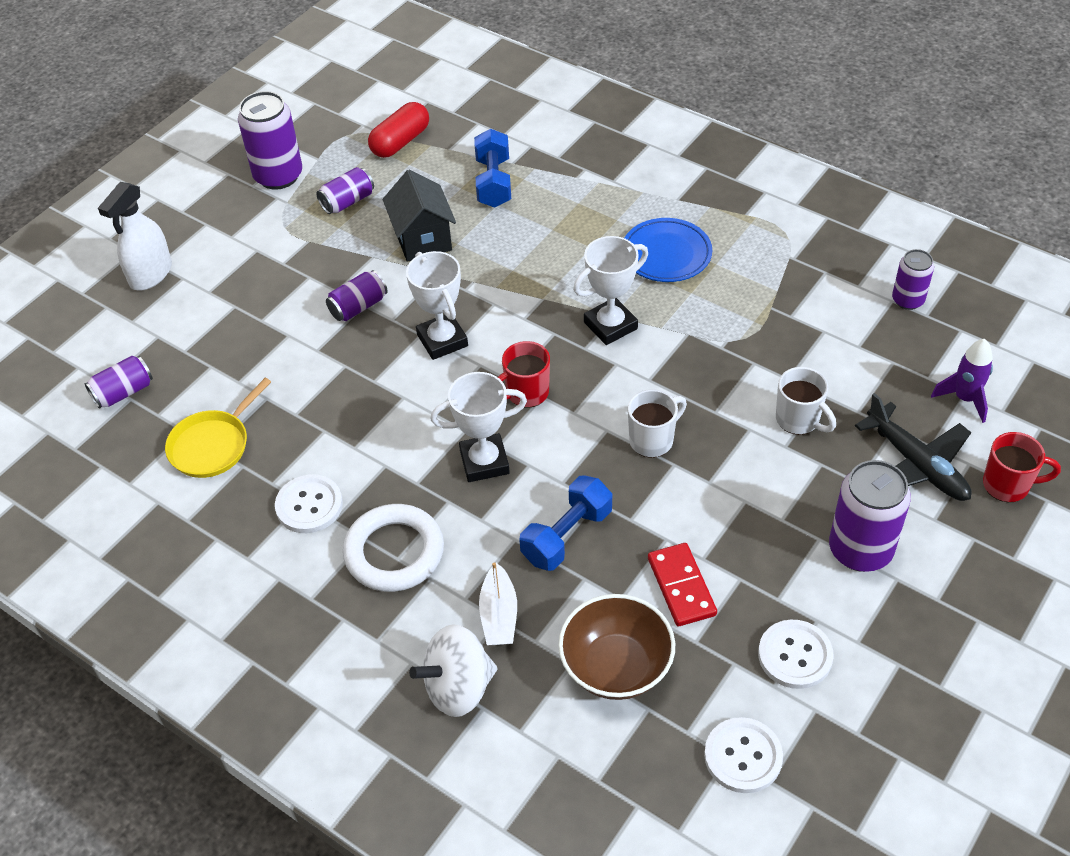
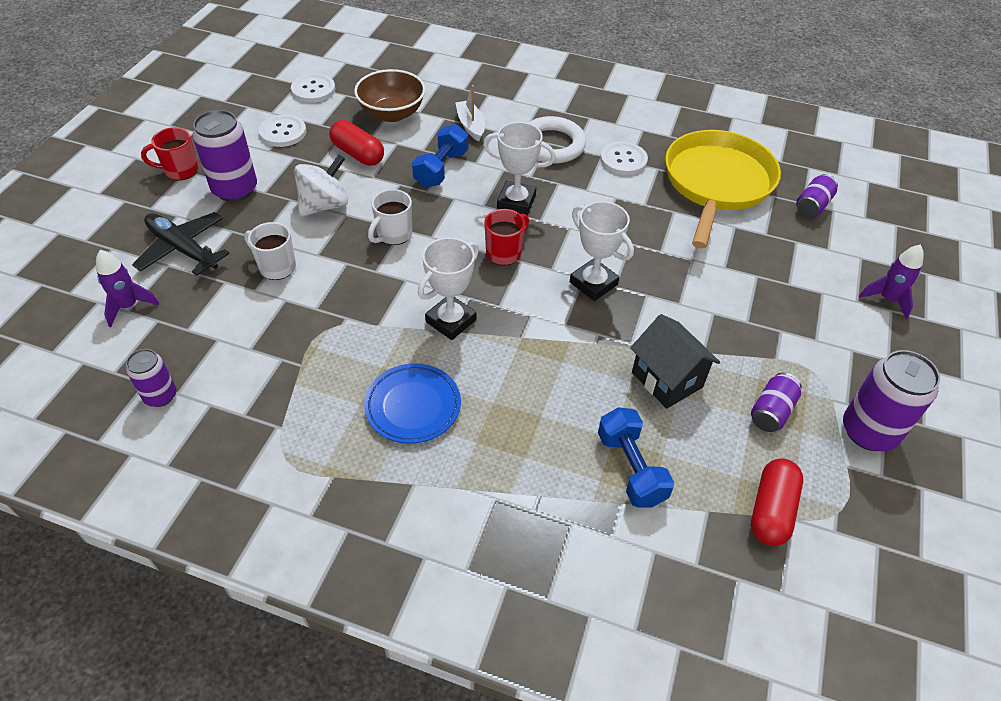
camera: 160 degrees right, 0 degrees up
white spray bottle [98,182,172,290] -> purple rocket [859,245,924,319]
yellow pan [165,378,271,478] -> yellow pan [665,130,781,248], size x1.88
purple can [326,270,388,321] -> none
white spinning top [409,624,497,717] -> white spinning top moved to [294,155,348,217]
white trophy [431,372,527,482] -> white trophy turned 45 degrees clockwise [483,122,556,215]
red domino [648,543,717,626] -> red capsule [329,120,384,166]
red mug [983,432,1061,502] -> red mug moved to [141,127,199,180]

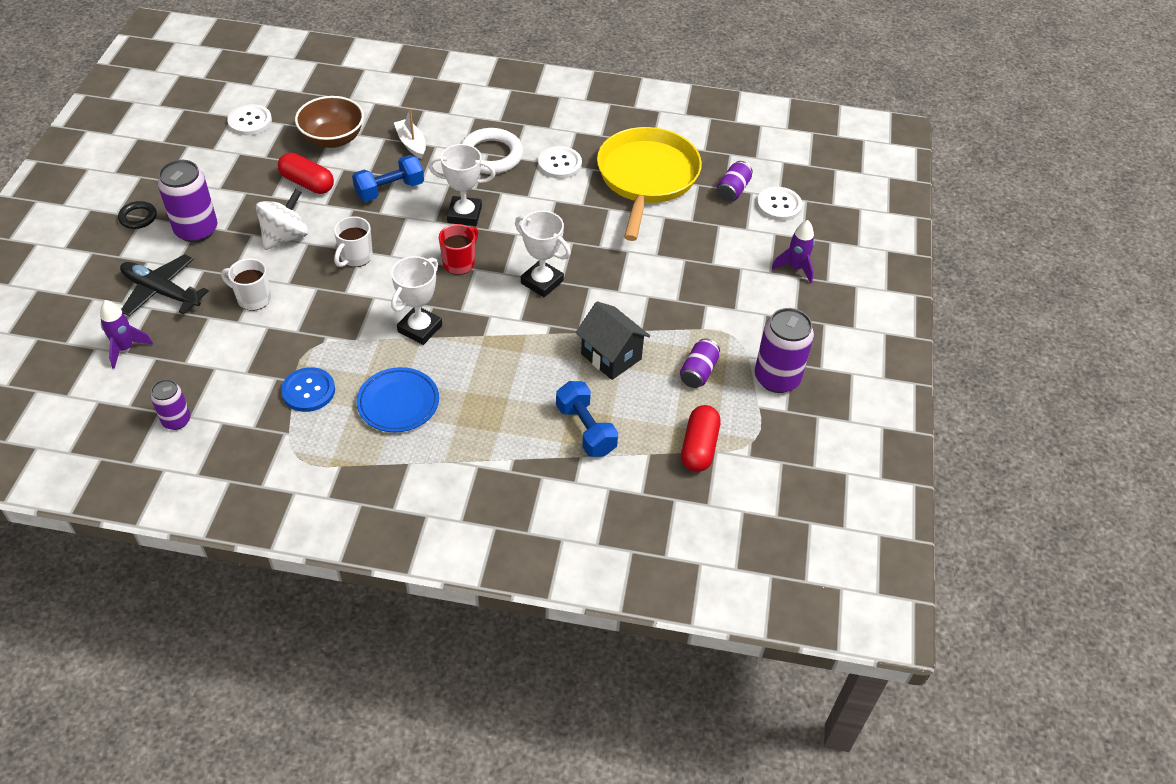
camera: 10 degrees left, 0 degrees up
red mug [141,127,199,180] -> black ring [118,201,157,229]
white button [259,115,306,147] -> white button moved to [757,187,802,221]
blue dumbbell [412,124,468,187] -> blue dumbbell turned 45 degrees clockwise [352,155,424,202]
none -> blue button [281,367,335,412]

